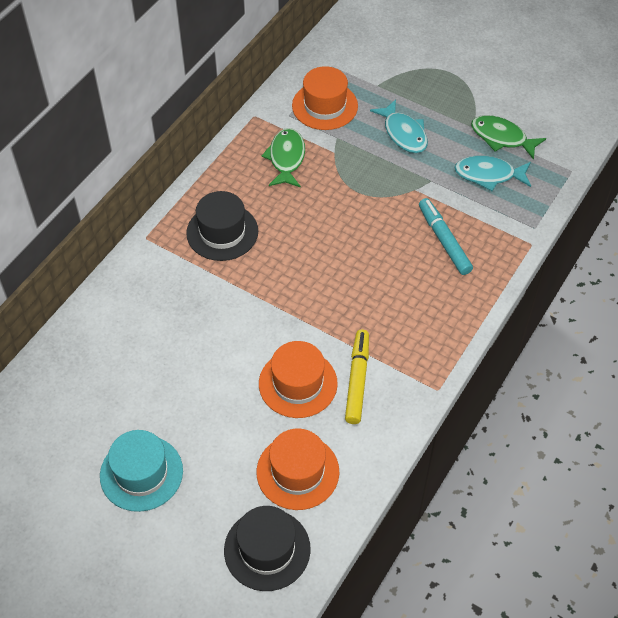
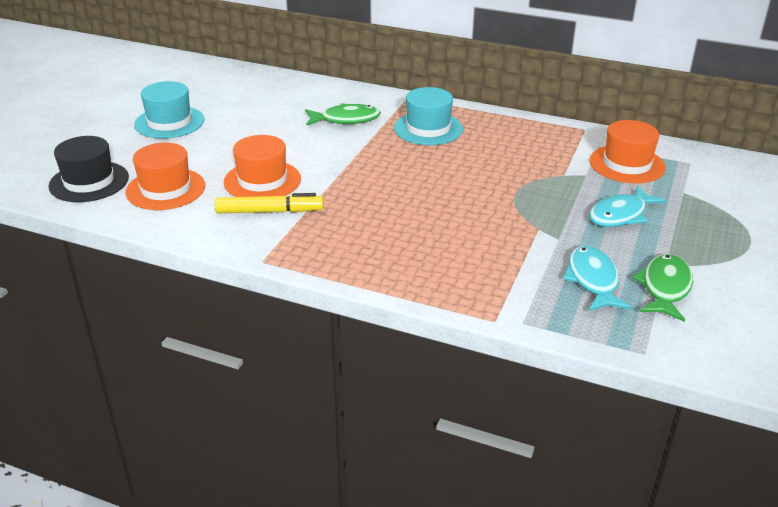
camera: 80 degrees right, 20 degrees down
black hat [186,191,258,261] -> turquoise hat [394,87,463,145]
green fish [262,128,305,188] -> green fish moved to [305,103,381,126]
turquoise marker [419,198,473,275] -> none

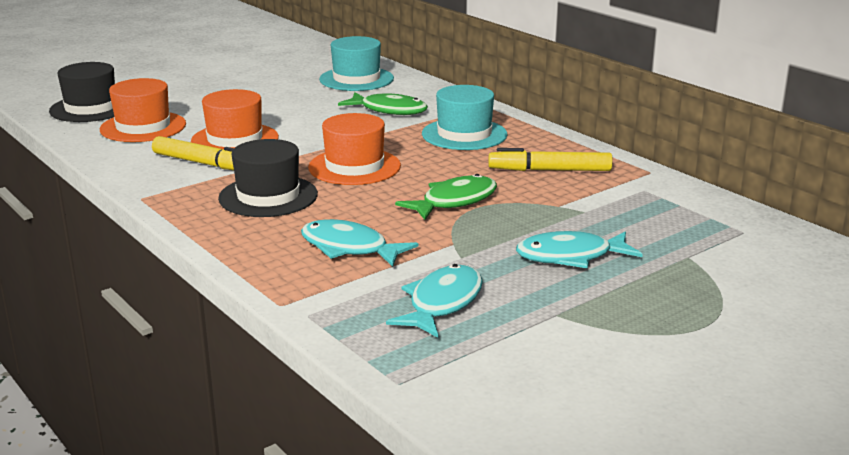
camera: 30 degrees right, 10 degrees down
turquoise hat [134,81,204,139] -> turquoise hat moved to [319,36,394,91]
orange hat [589,120,666,183] -> orange hat moved to [308,113,401,185]
green fish [632,254,693,322] -> green fish moved to [395,174,497,220]
none -> black hat [218,139,318,217]
none -> turquoise fish [301,219,418,267]
none -> yellow marker [488,148,613,171]

